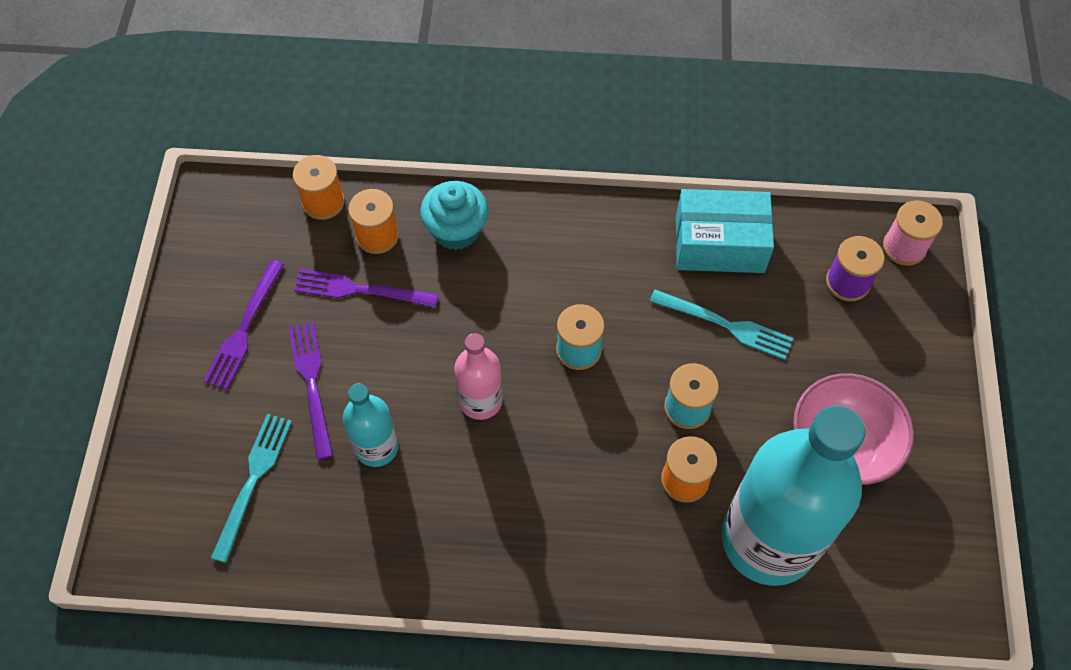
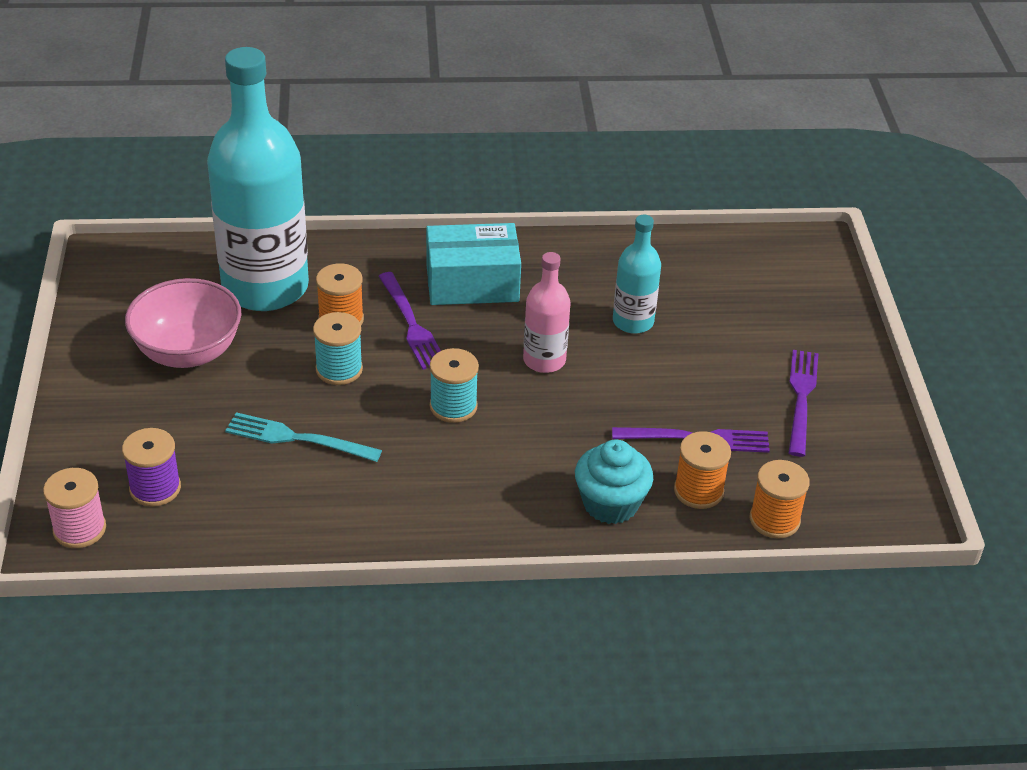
camera: 170 degrees right, 20 degrees down
turquoise fork [211,414,292,563] -> none
purple fork [289,322,333,460] -> purple fork moved to [379,272,441,370]
turquoise box [676,189,774,273] -> turquoise box moved to [426,223,521,305]

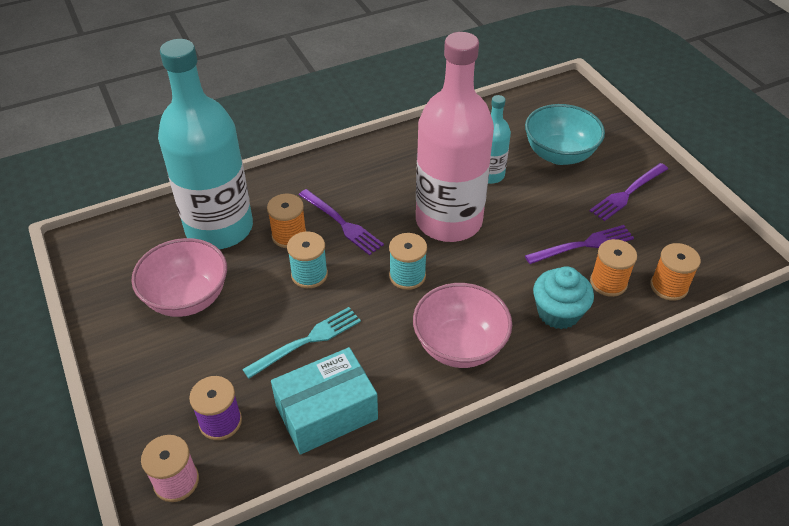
camera: 20 degrees left, 5 degrees up
turquoise fork [225,412,382,462] -> turquoise fork turned 150 degrees clockwise [242,307,361,379]
turquoise box [426,223,521,305] -> turquoise box moved to [271,347,378,455]
pink bottle [523,252,571,373] -> pink bottle [416,32,494,242], size x2.10
purple fork [789,350,819,457] -> purple fork turned 120 degrees counterclockwise [590,163,668,221]
none -> pink bowl [413,283,512,368]
none -> turquoise bowl [525,104,605,165]

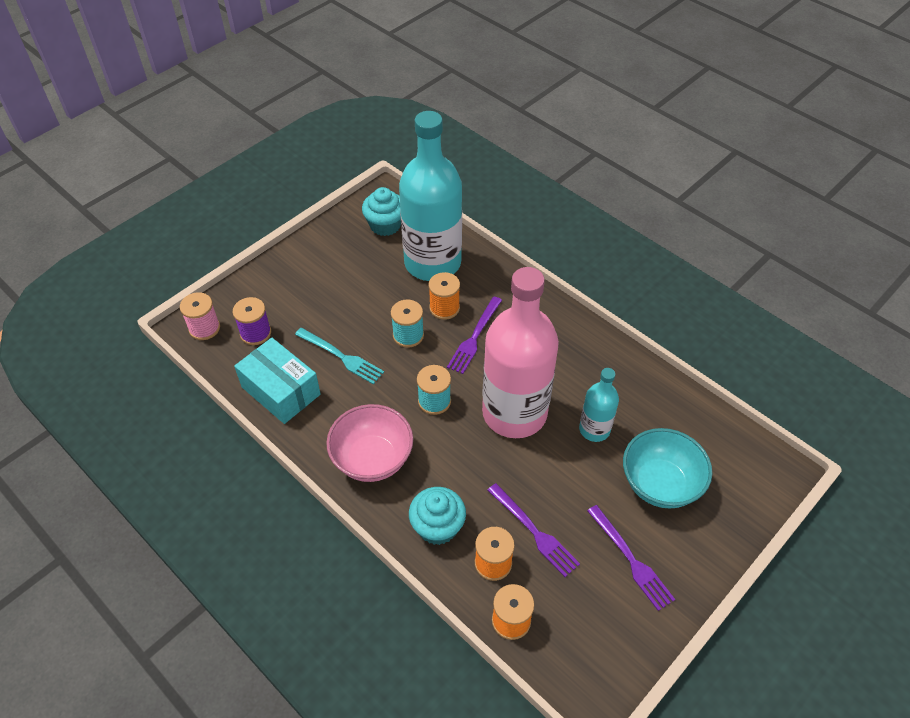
camera: 70 degrees right, 5 degrees up
pink bowl [131,238,227,317] -> none
purple fork [590,163,668,221] -> purple fork turned 150 degrees counterclockwise [587,505,675,611]
none -> turquoise cupcake [362,187,401,236]

